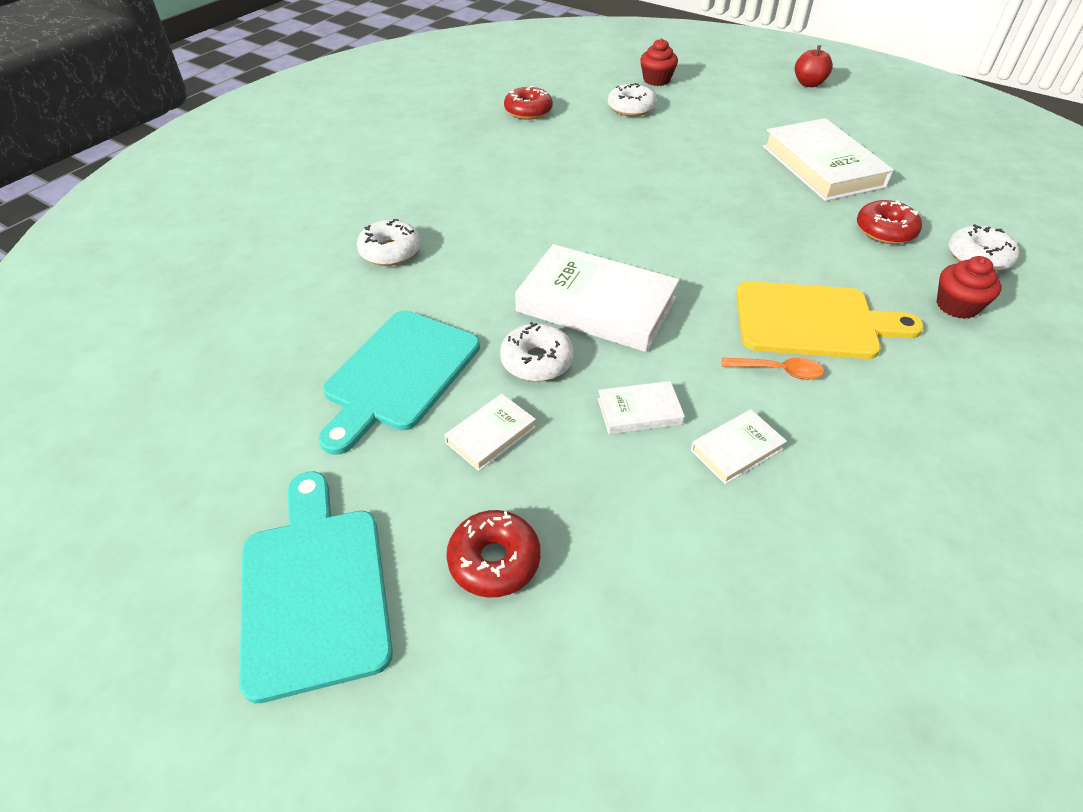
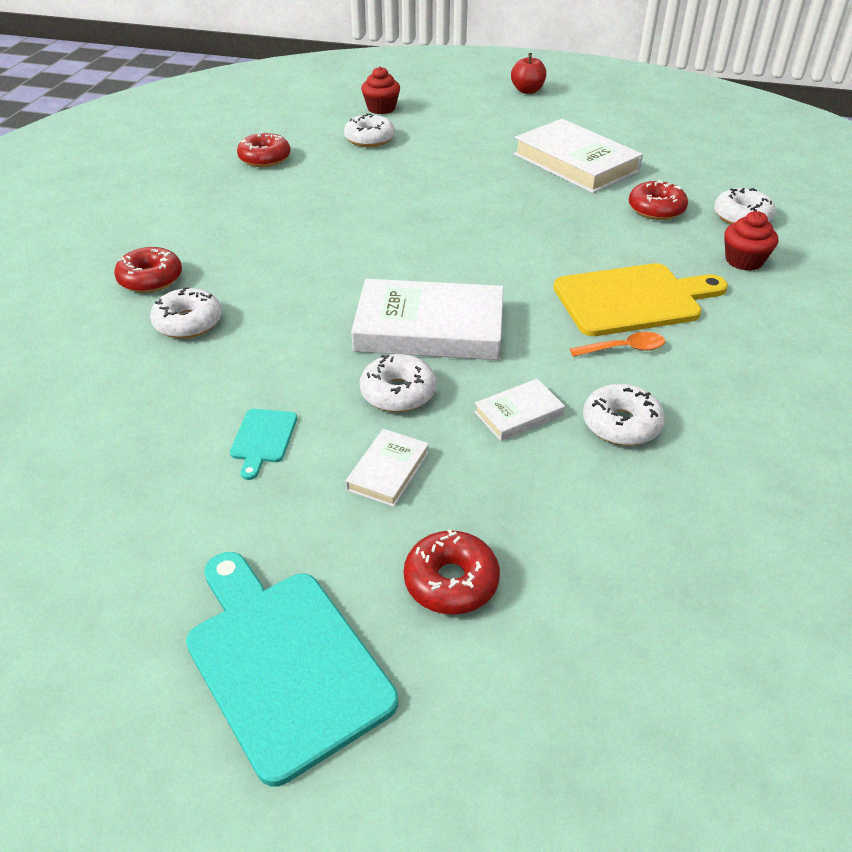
camera: 20 degrees left, 5 degrees down
turquoise cutting board [319,310,480,455] -> turquoise cutting board [230,409,297,480], size x0.46
white book [691,409,787,484] -> white donut [583,384,665,446]
none -> red donut [114,247,182,293]

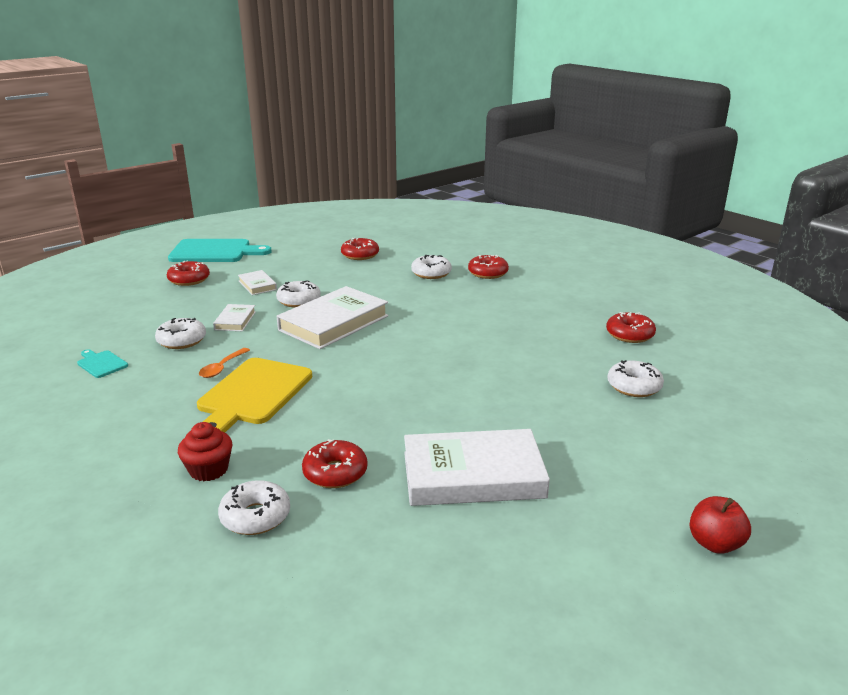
camera: 125 degrees right, 15 degrees down
turquoise cutting board [230,409,297,480] -> turquoise cutting board moved to [77,349,128,378]
red cupcake [361,67,400,114] -> none
none -> red donut [341,238,379,260]

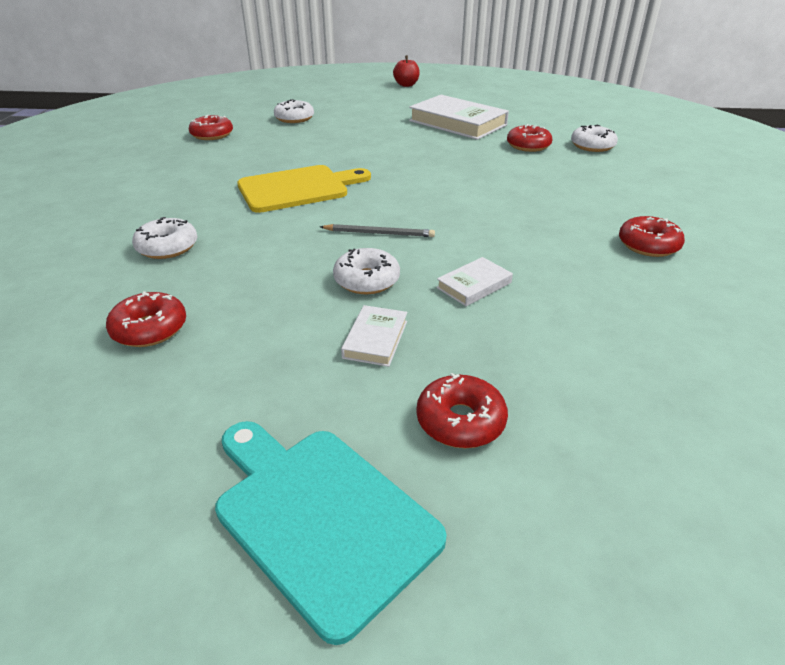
camera: 135 degrees left, 10 degrees up
turquoise cutting board [77,349,128,378] -> none
white donut [155,318,206,349] -> none
red cupcake [178,422,232,481] -> none
yellow cutting board [197,358,312,433] -> yellow cutting board moved to [237,165,371,213]
orange spoon [199,348,250,378] -> none
white book [277,286,389,349] -> grey pencil [320,224,435,237]
red donut [468,255,509,279] -> red donut moved to [619,216,685,257]

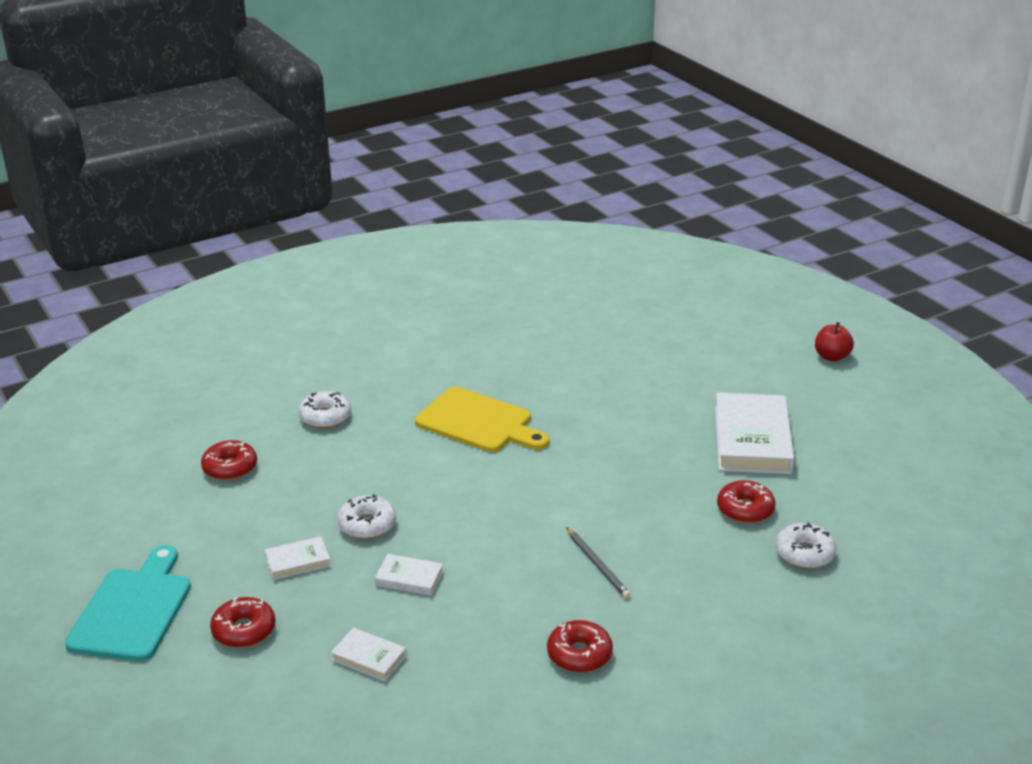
camera: 55 degrees right, 5 degrees down
red donut [189,115,233,140] -> none
white donut [274,99,314,123] -> none
grey pencil [320,224,435,237] -> grey pencil moved to [566,527,631,598]
none -> white book [331,627,407,681]

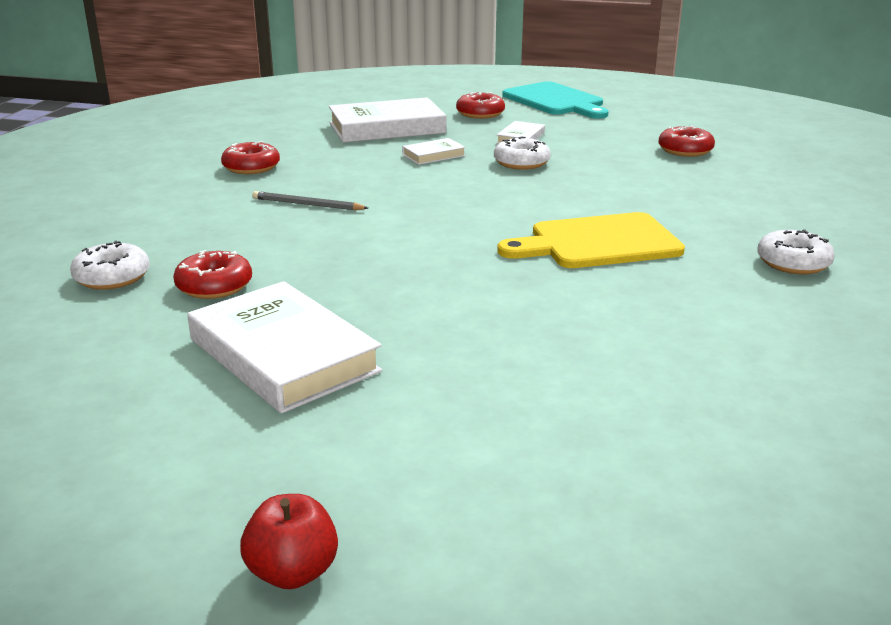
camera: 135 degrees right, 5 degrees down
white donut [298,391,351,428] -> white donut moved to [757,229,835,274]
white book [331,627,407,681] -> white book [329,97,447,143], size x2.11

